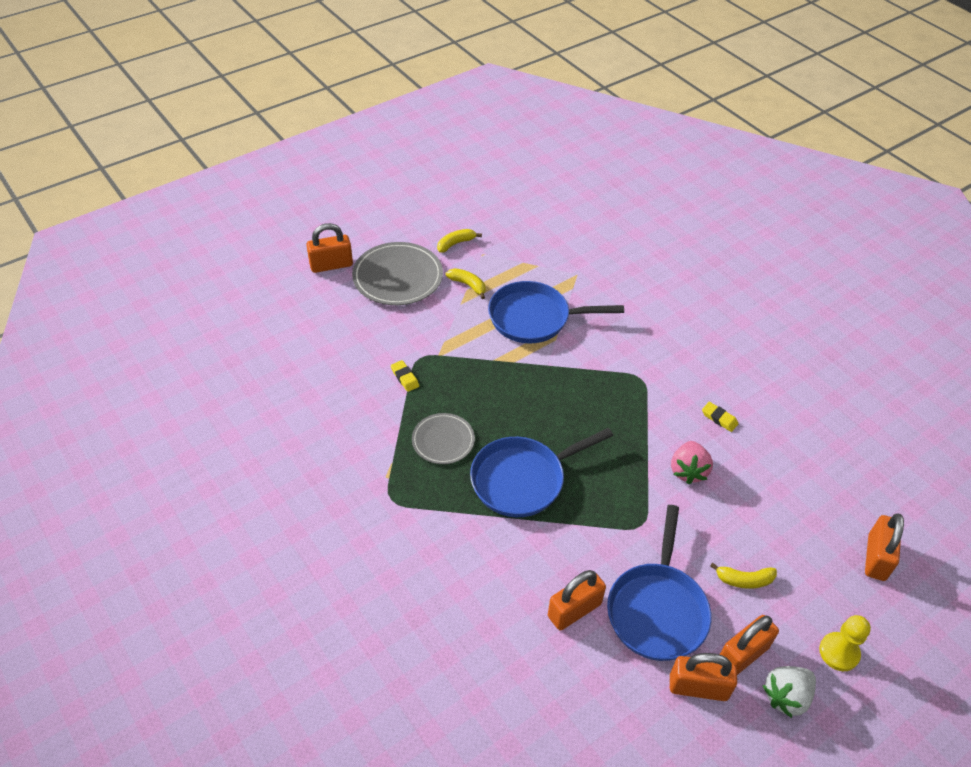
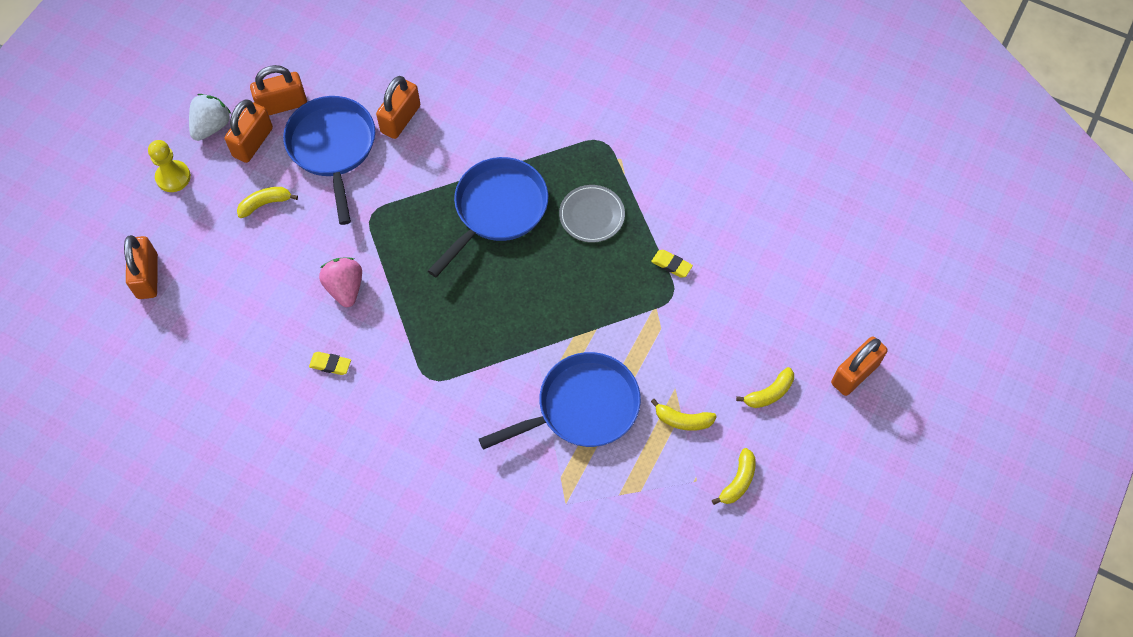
camera: 155 degrees right, 15 degrees up
grey plate [352,242,443,305] -> yellow banana [736,367,794,408]

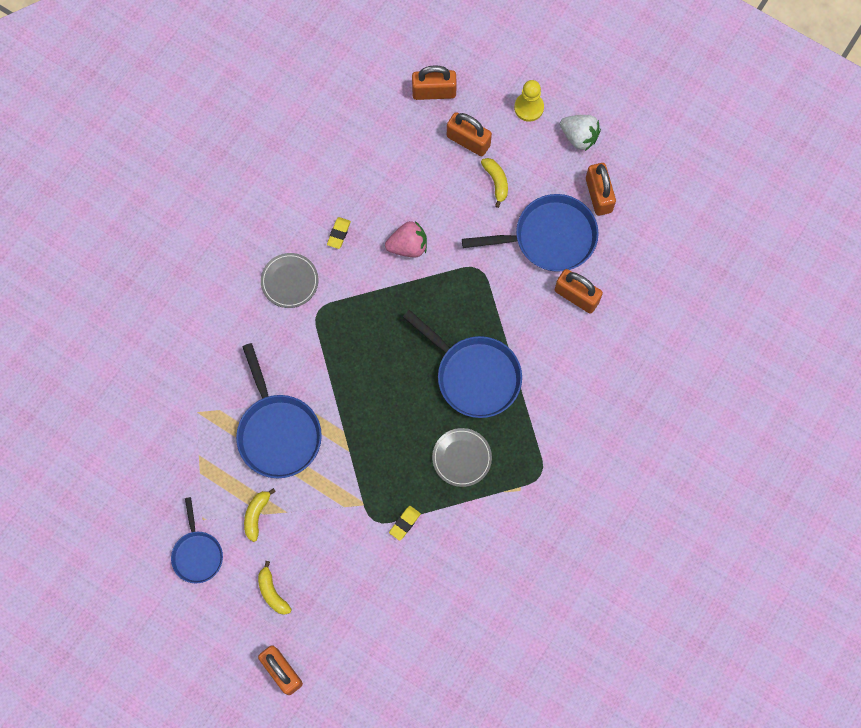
camera: 95 degrees right, 10 degrees up
orange padlock [225,99,273,163] -> orange padlock moved to [447,112,492,156]
yellow banana [712,448,756,505] -> blue pan [171,497,223,583]
none -> grey plate [261,253,318,308]

